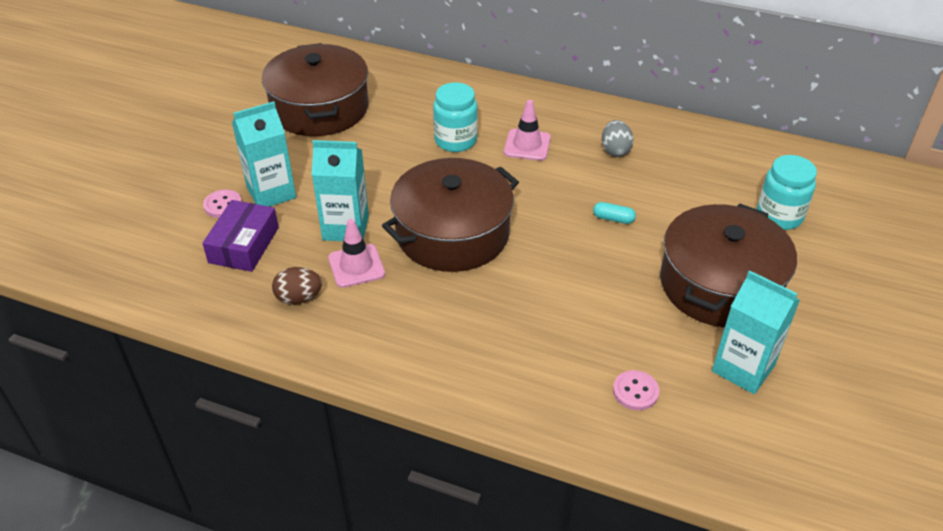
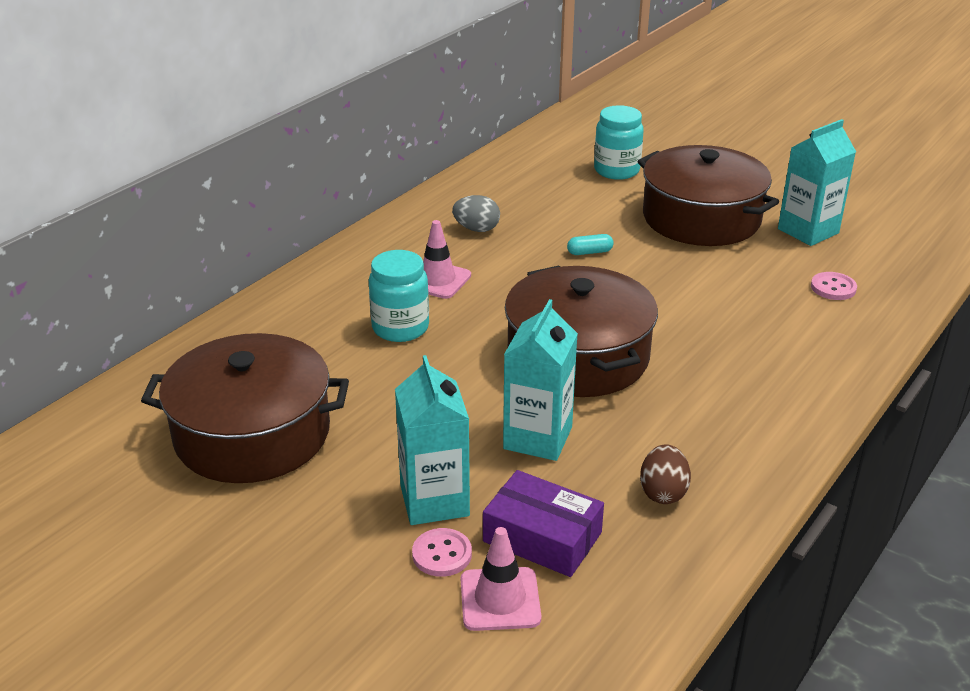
camera: 75 degrees left, 10 degrees down
pink traffic cone [328,219,385,288] -> pink traffic cone moved to [461,527,541,631]
turquoise capsule [593,202,636,224] -> turquoise capsule turned 45 degrees clockwise [567,234,614,255]

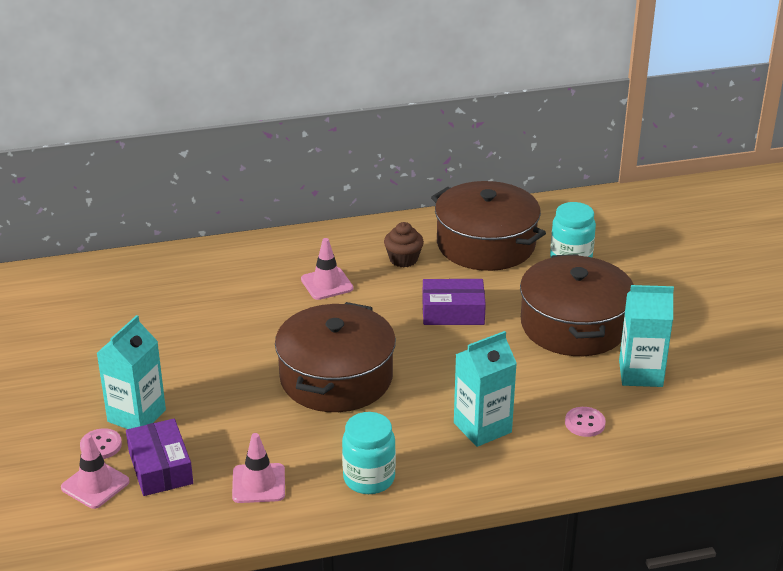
camera: 40 degrees right, 0 degrees up
brown pot [141,333,349,483] -> brown pot moved to [431,181,546,271]
turquoise jar [369,250,429,342] -> turquoise jar moved to [342,412,396,494]
grey egg [452,195,500,232] -> brown cupcake [384,222,424,267]
turquoise carton [503,299,578,461] -> turquoise carton moved to [454,331,517,447]
turquoise capsule [567,234,614,255] -> purple box [422,279,486,325]
brown egg [640,444,691,504] -> pink traffic cone [232,433,285,503]

